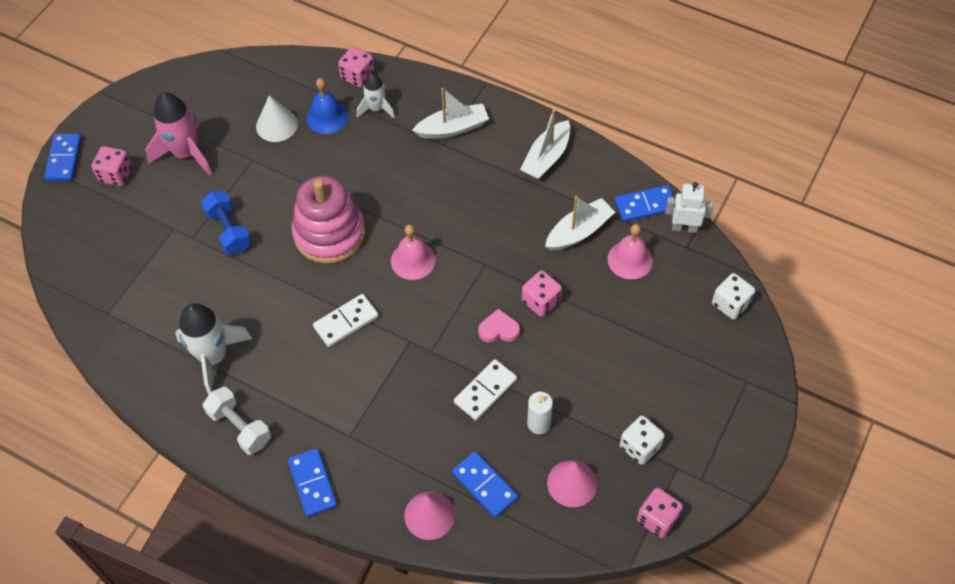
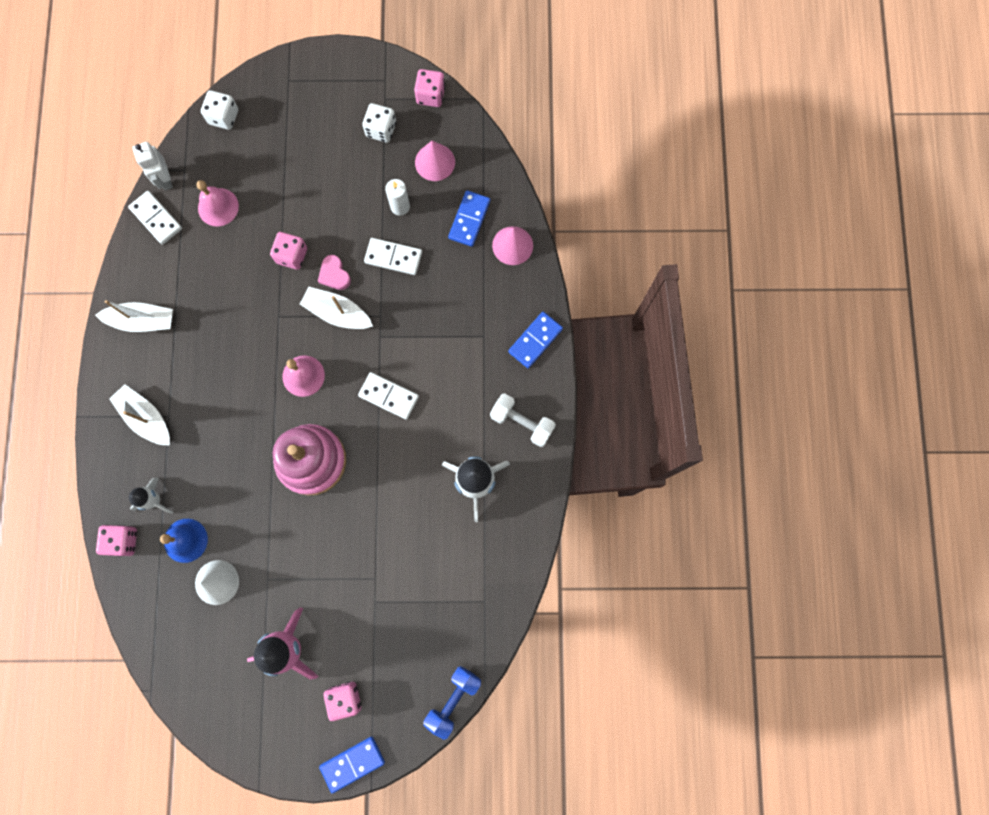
camera: 120 degrees left, 20 degrees up
blue dumbbell [201,191,252,254] -> blue dumbbell moved to [423,666,481,740]
white dumbbell [203,387,271,455] -> white dumbbell turned 75 degrees counterclockwise [490,394,556,447]
white boat [545,196,615,251] -> white boat moved to [300,287,373,329]
blue domino [615,185,674,222] -> white domino [128,191,182,245]

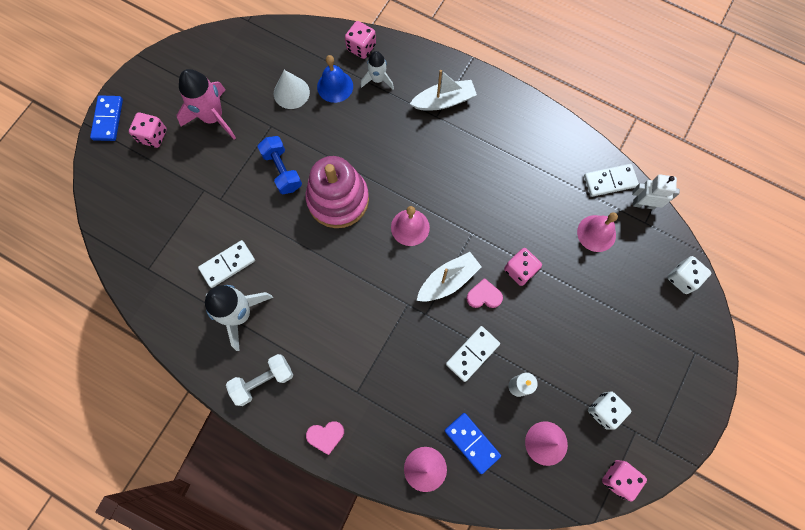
camera: 120 degrees right, 5 degrees down
white boat [95,300,173,332] -> none
white domino [358,372,419,420] -> white domino moved to [198,240,255,288]
blue dumbbell [423,666,481,740] -> blue dumbbell moved to [257,136,302,194]
blue domino [508,312,563,368] -> pink heart [306,421,344,455]

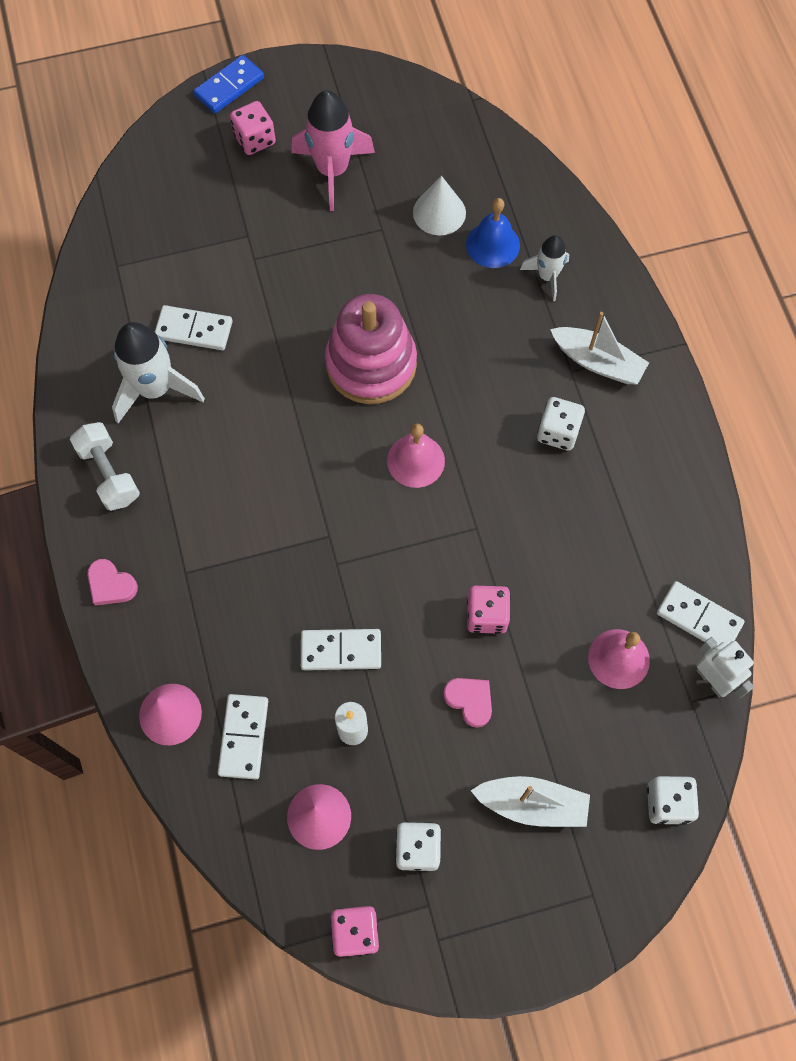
camera: 45 degrees right, 5 degrees down
white dumbbell [226,354,293,406] -> white dumbbell turned 45 degrees clockwise [70,422,140,511]
blue dumbbell [257,136,302,194] -> none
pink dice [345,21,376,59] -> none
white boat [417,252,482,302] -> white boat moved to [471,776,590,827]
blue domino [445,413,501,474] -> white domino [218,694,268,779]
pink heart [466,278,503,308] -> pink heart moved to [443,678,492,728]
none -> white dice [537,397,585,451]

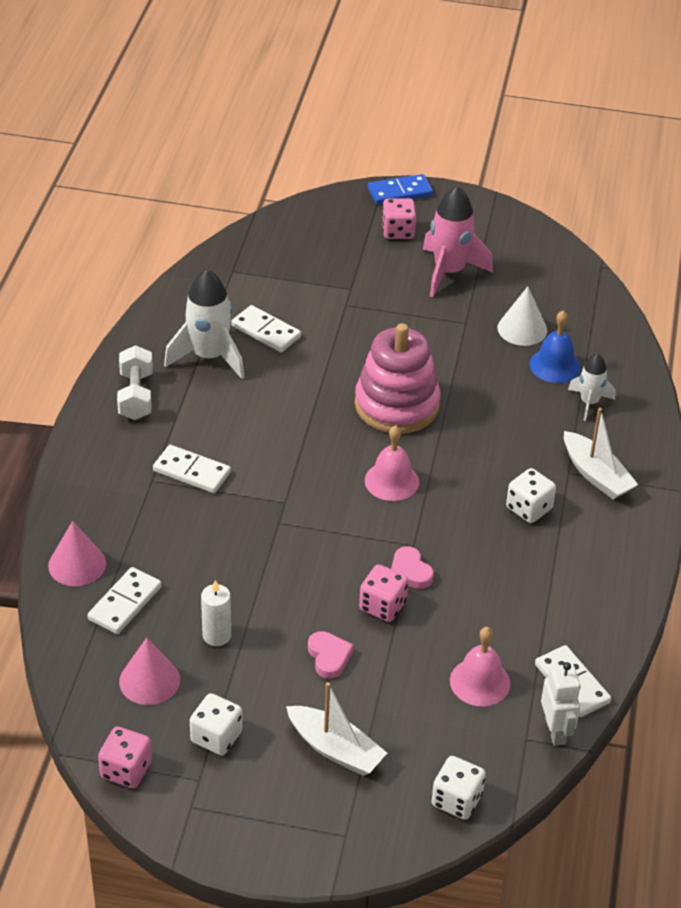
camera: 25 degrees right, 25 degrees down
pink heart [87,559,138,606] -> pink heart moved to [391,546,434,589]
white domino [301,629,381,670] -> white domino moved to [153,445,231,493]

